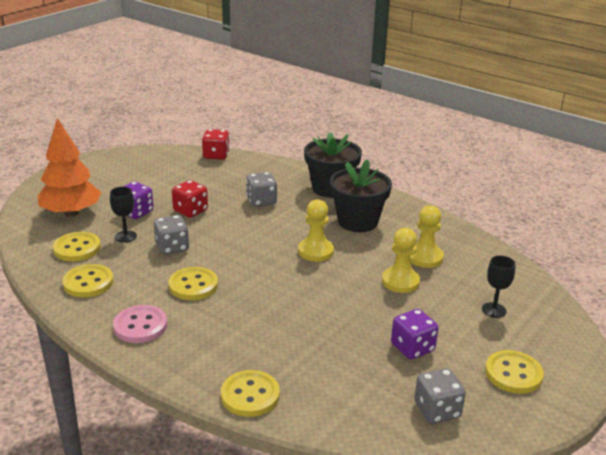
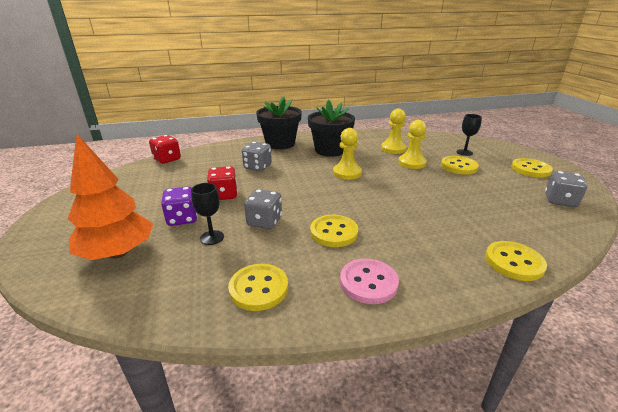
camera: 50 degrees left, 0 degrees up
yellow button [53,232,101,261] -> yellow button moved to [441,156,479,175]
purple dice [391,309,439,360] -> none

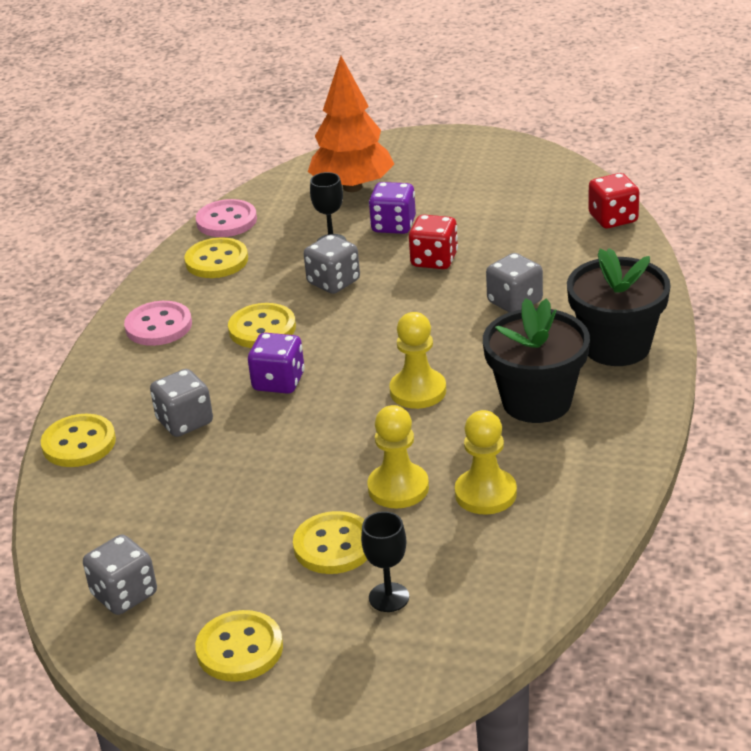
camera: 120 degrees right, 5 degrees up
none -> grey dice [150,369,213,437]
none -> pink button [196,199,257,237]
none -> purple dice [248,333,305,394]

